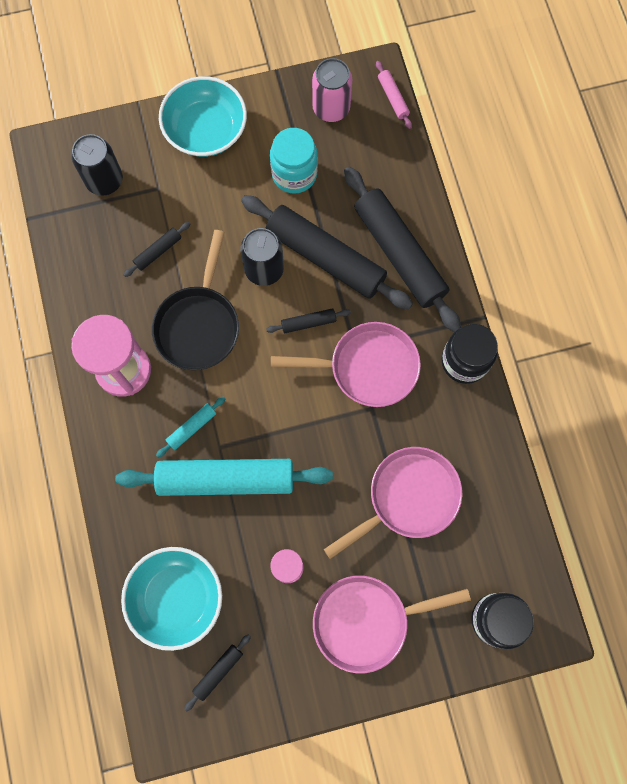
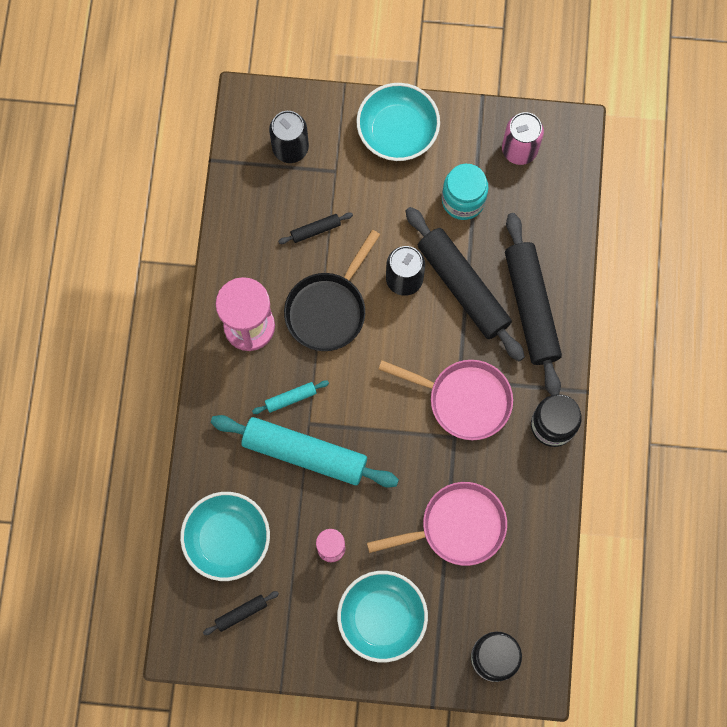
camera: 20 degrees right, 0 degrees up
black rolling pin [266,309,351,333] -> none
pink pan [313,576,471,673] -> turquoise bowl [337,571,428,662]
pink rolling pin [376,61,412,129] -> none

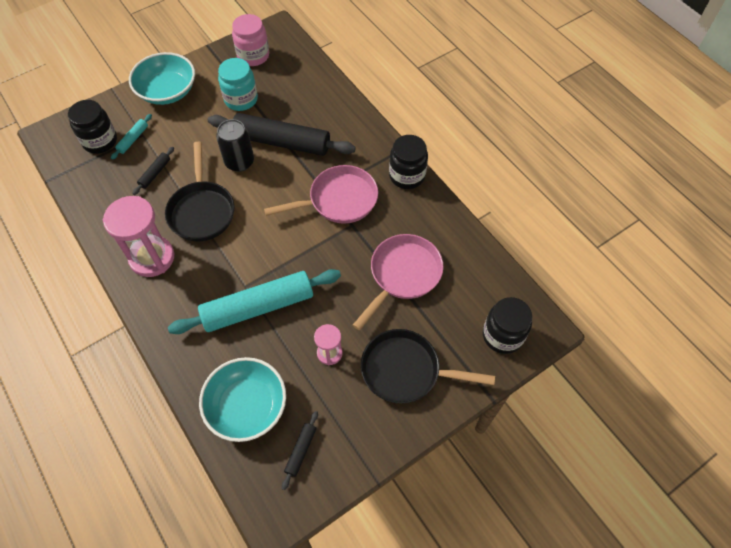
camera: 40 degrees left, 15 degrees down
turquoise rolling pin [252,380,329,414] -> turquoise rolling pin moved to [111,114,152,160]
black can [269,111,309,163] -> black jar [68,100,117,154]
turquoise bowl [337,571,428,662] -> black pan [361,329,495,404]
pink can [502,112,544,165] -> pink jar [232,14,269,66]
black rolling pin [505,213,562,395] -> none

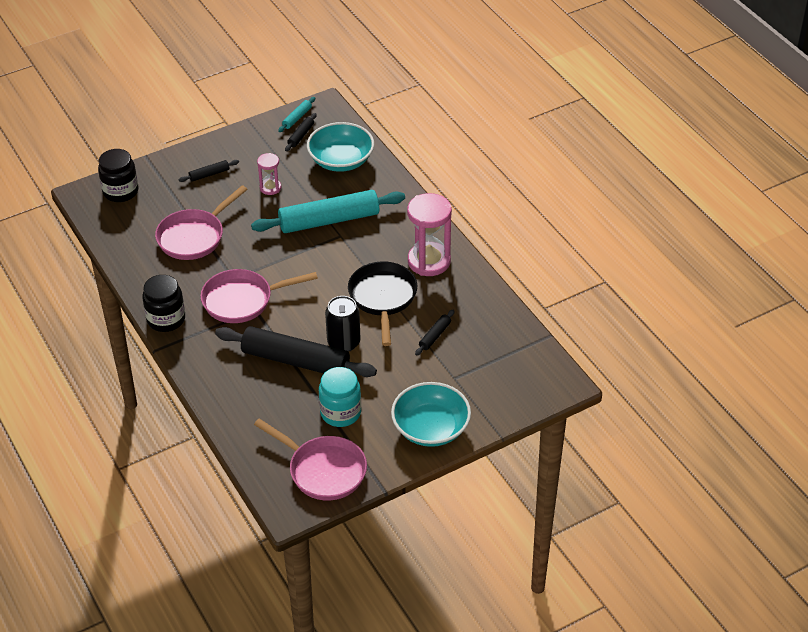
camera: 175 degrees left, 15 degrees down
black jar [68,100,117,154] -> none
turquoise rolling pin [111,114,152,160] -> turquoise rolling pin moved to [278,97,315,132]
pink jar [232,14,269,66] -> pink pan [254,419,367,500]
black pan [361,329,495,404] -> black rolling pin [179,160,239,182]

